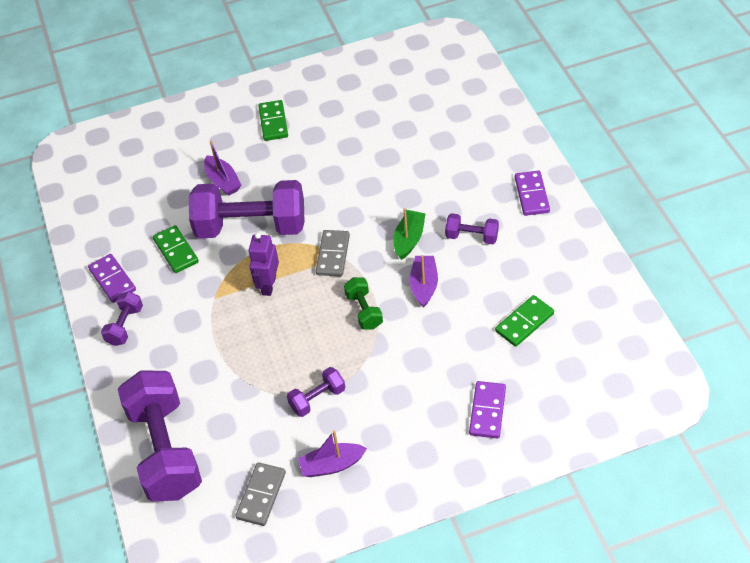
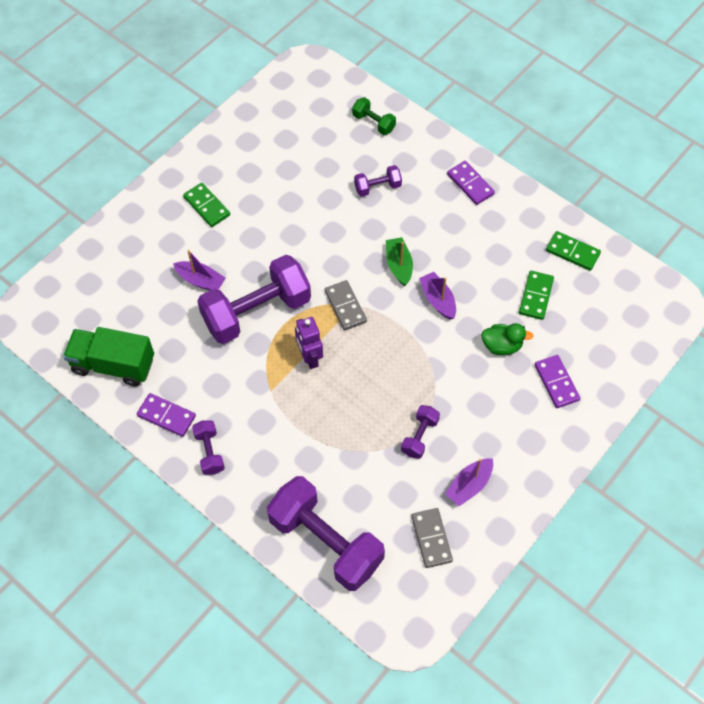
camera: 35 degrees left, 10 degrees up
green domino [153,225,199,273] -> green domino moved to [546,231,601,271]
green dumbbell [344,277,383,330] -> green dumbbell moved to [352,97,396,135]
purple dumbbell [445,213,499,244] -> purple dumbbell moved to [354,165,402,197]
none -> green truck [63,327,154,386]
none -> green duck [481,323,533,355]

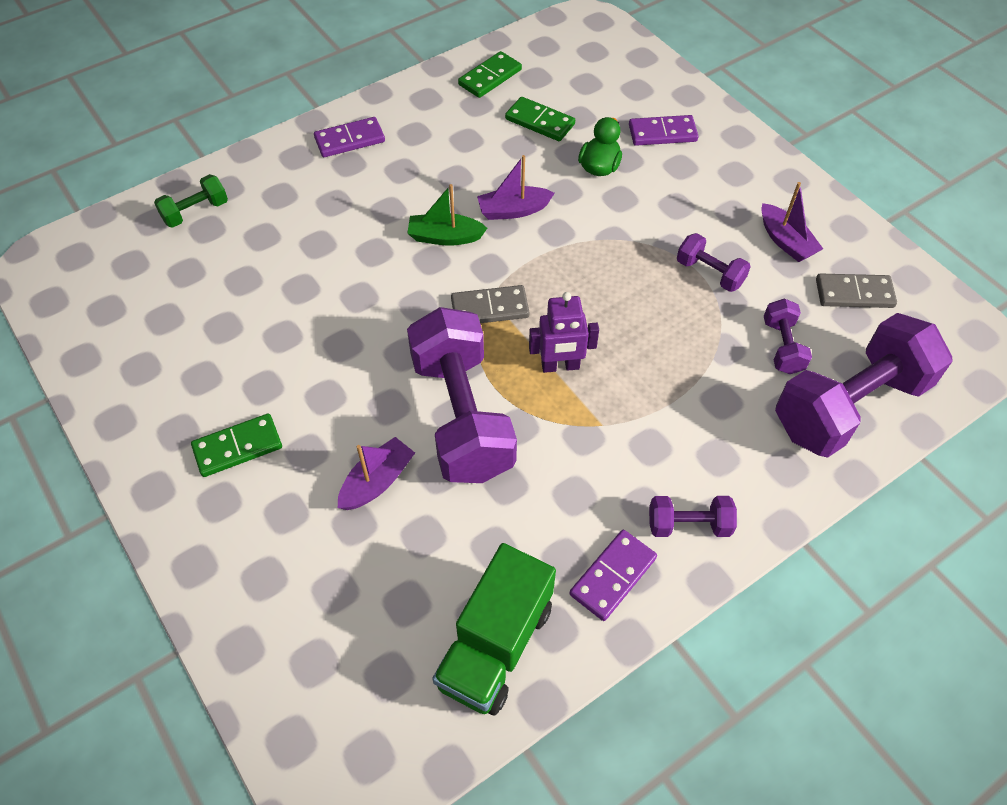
camera: 75 degrees left, 5 degrees down
purple dumbbell [354,165,402,197] -> purple dumbbell moved to [764,298,812,374]

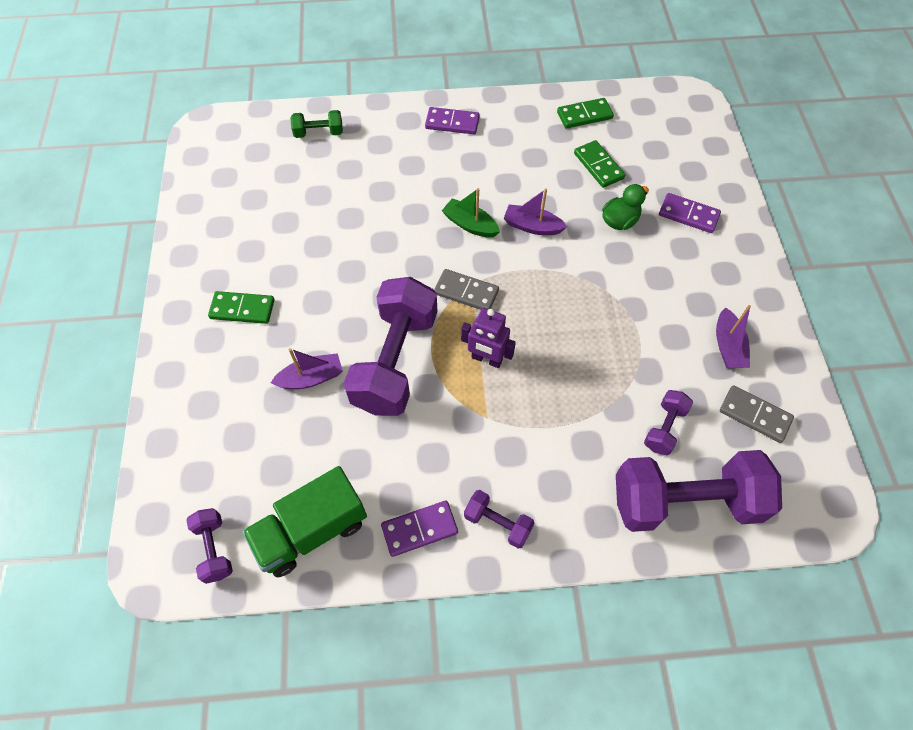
camera: 30 degrees right, 5 degrees up
purple dumbbell [677,233,751,292] -> purple dumbbell moved to [186,508,233,584]

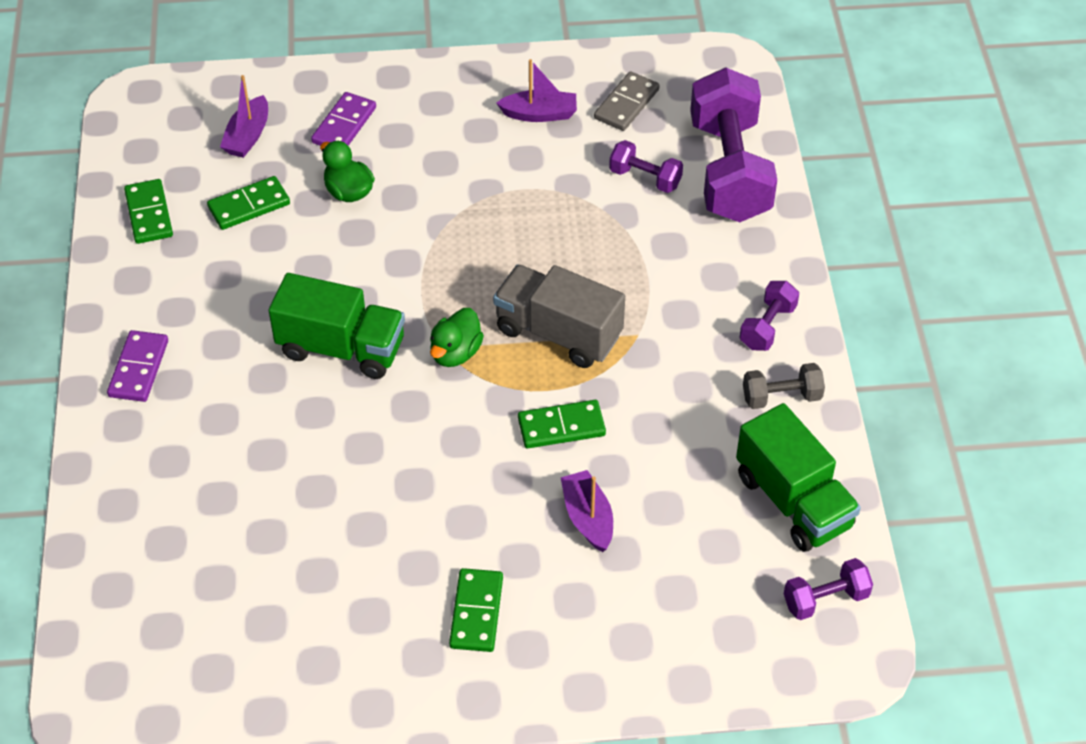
camera: 90 degrees left, 10 degrees down
green dumbbell [290,110,343,138] -> none
purple dumbbell [343,277,438,416] -> green domino [518,400,606,448]
purple domino [381,501,458,557] -> grey dumbbell [743,363,825,409]
grey domino [434,269,499,310] -> green duck [430,308,484,367]
green boat [442,188,500,238] -> green truck [269,273,405,379]
purple robot [461,308,516,368] -> grey truck [493,264,625,368]
purple boat [504,188,567,235] -> purple boat moved to [220,75,268,158]

